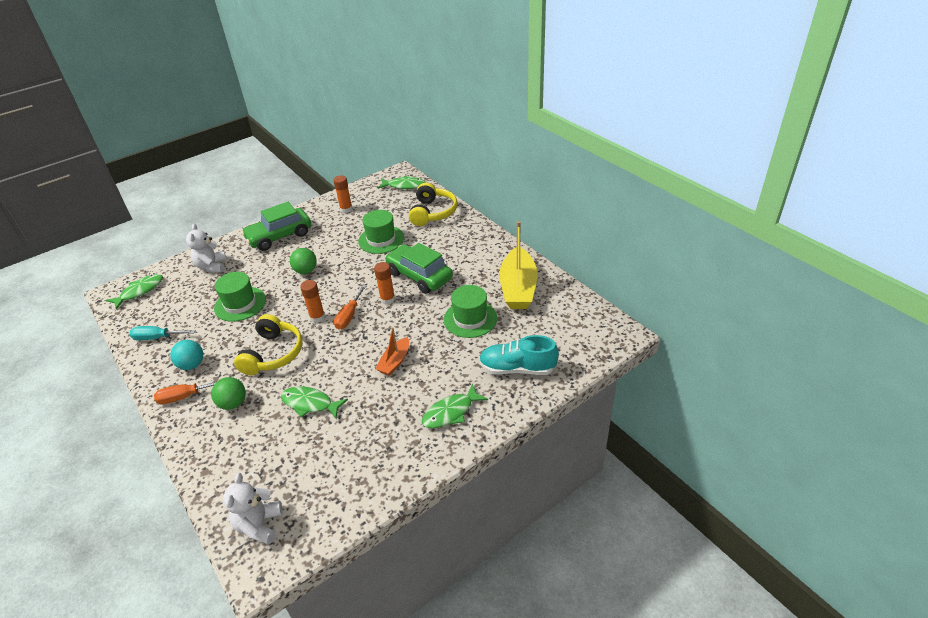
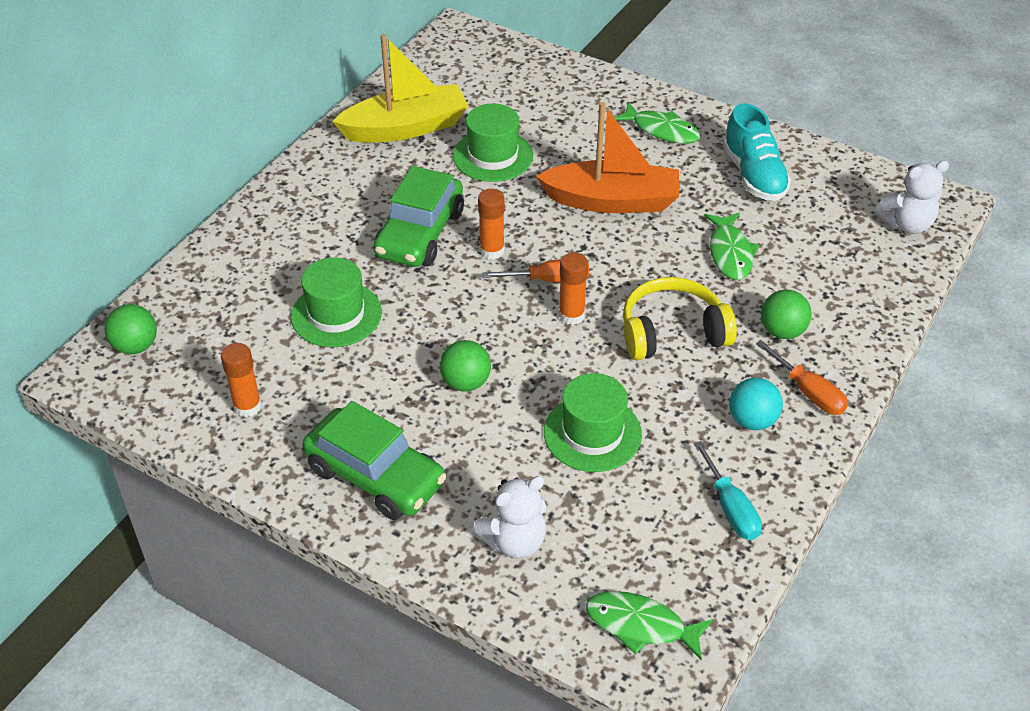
camera: 115 degrees left, 5 degrees up
orange boat [375,327,409,376] -> orange boat [536,102,679,213], size x1.90
green fish [378,176,426,189] -> green ball [105,304,157,354]
yellow headphones [409,183,457,226] -> none
turquoise shoe [479,335,559,375] -> turquoise shoe moved to [723,103,791,201]

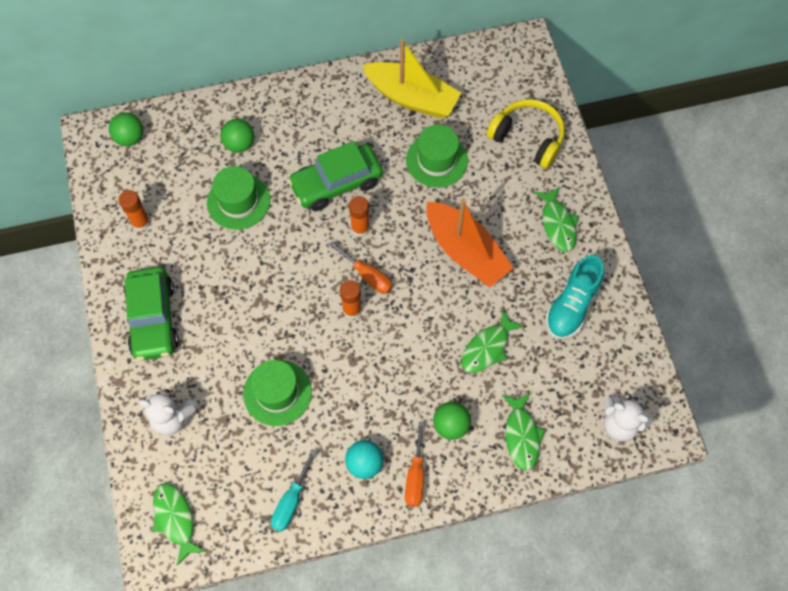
camera: 45 degrees right, 20 degrees up
green ball [440,340,491,392] -> green ball moved to [220,119,254,153]
yellow headphones [623,277,737,360] -> yellow headphones moved to [487,99,565,169]
none -> green fish [502,393,545,471]

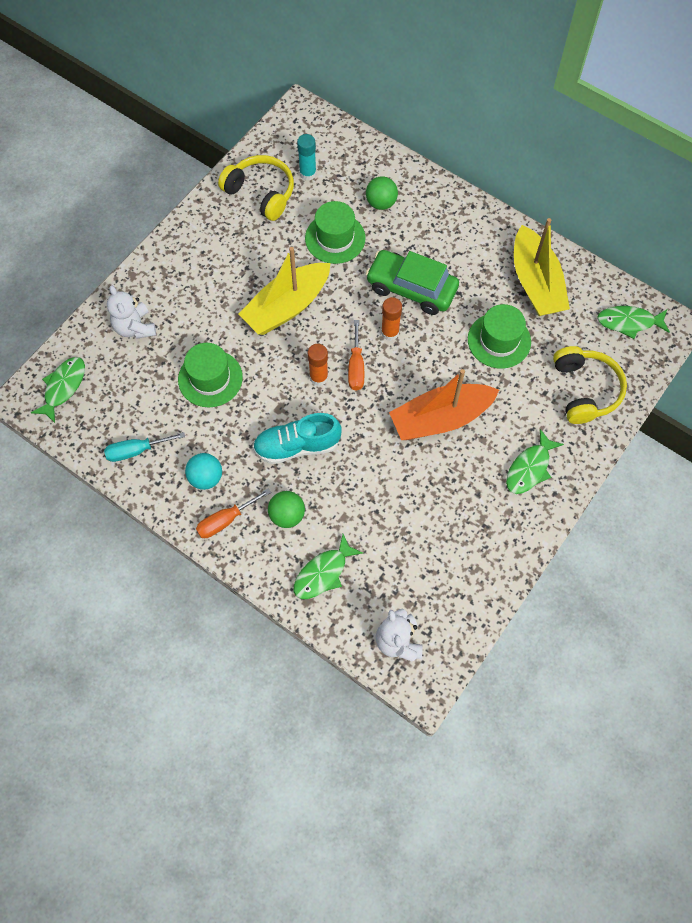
camera: 50 degrees right, 0 degrees up
green ball [109,112,143,146] -> none
orange glue stick [119,190,150,231] -> yellow headphones [218,155,294,221]
green car [124,267,179,361] -> none
orange boat [426,198,514,287] -> orange boat turned 60 degrees clockwise [389,369,499,440]
green fish [461,309,524,373] -> green fish moved to [597,306,670,339]
turquoise shoe [545,255,604,339] -> turquoise shoe moved to [253,413,342,464]
none -> yellow boat [238,247,330,335]
none -> turquoise glue stick [297,134,316,181]

